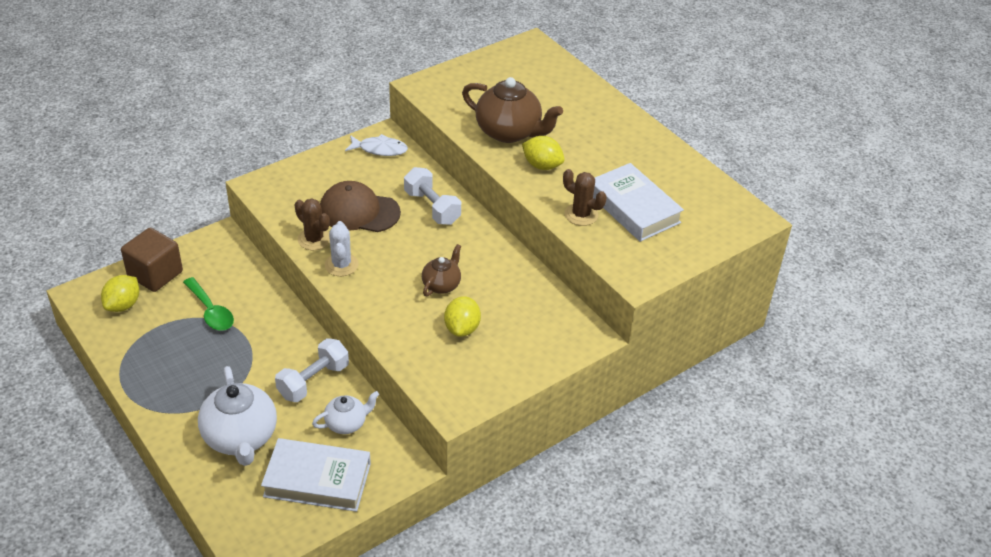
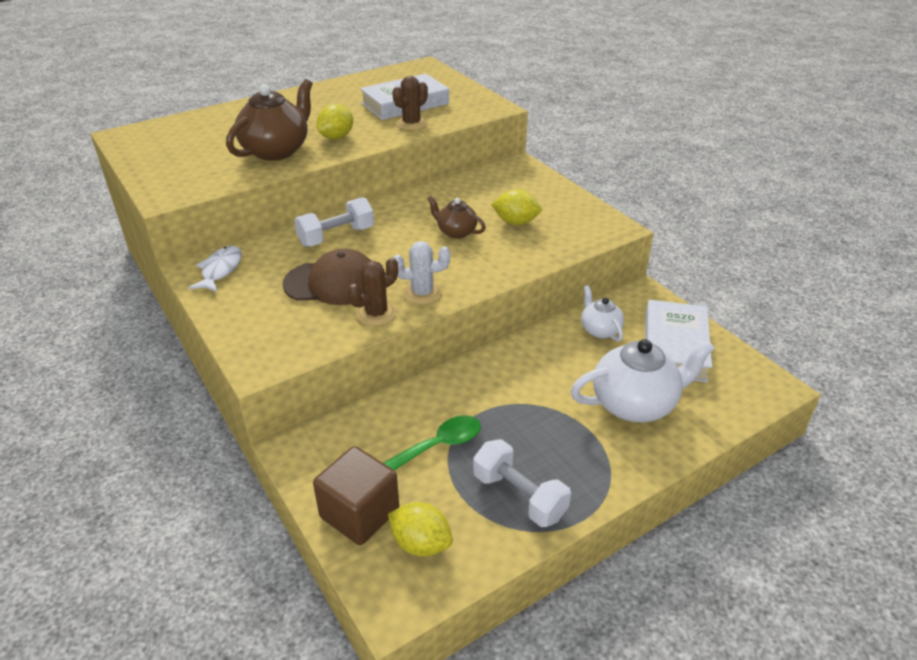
camera: 85 degrees left, 5 degrees down
white dumbbell [275,338,349,402] -> white dumbbell moved to [473,439,571,527]
brown cap [320,181,401,232] -> brown cap turned 105 degrees counterclockwise [282,249,371,305]

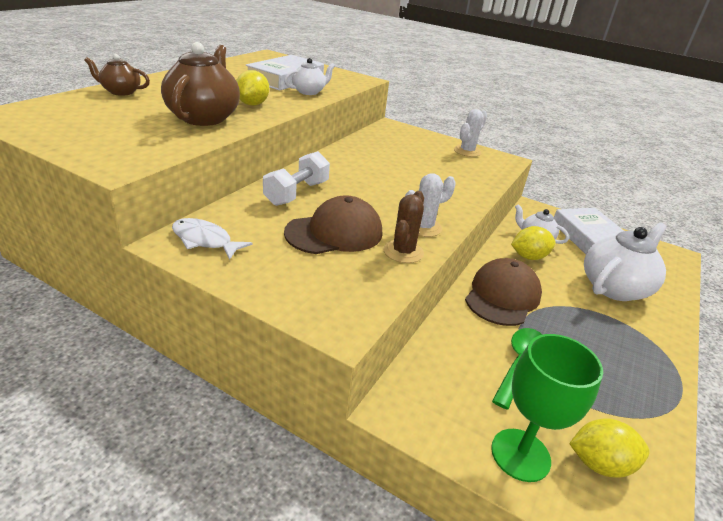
camera: 30 degrees left, 5 degrees down
white fish [188,246,242,292] -> white fish turned 45 degrees counterclockwise [172,218,253,260]
brown cube [313,446,399,545] -> green goblet [491,334,603,482]
brown cactus [392,76,428,130] -> white teapot [284,58,335,95]
brown teapot [427,195,486,239] -> brown teapot moved to [84,54,150,96]
white dumbbell [473,439,571,527] -> none
yellow lemon [491,189,542,225] -> yellow lemon moved to [511,226,556,260]
none -> white cactus [454,109,487,157]
none -> brown cap [465,258,542,326]

